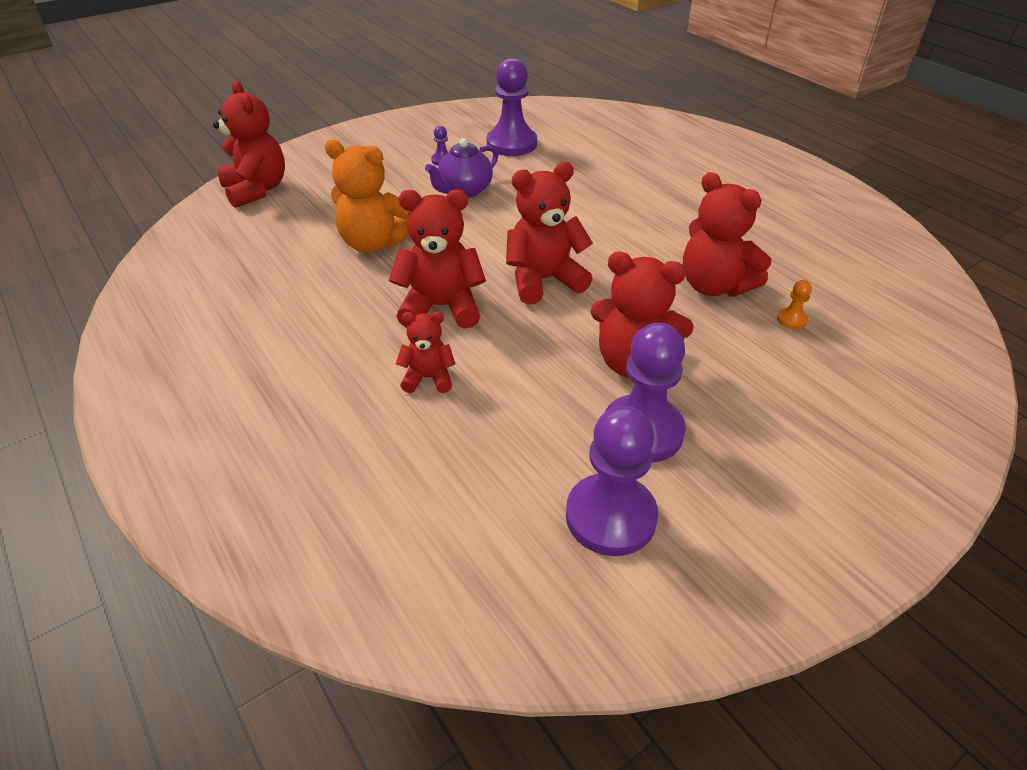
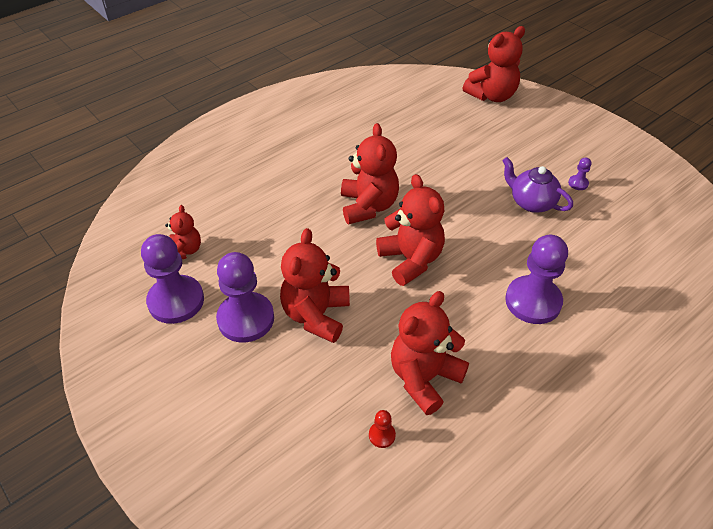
camera: 85 degrees right, 5 degrees up
orange teddy bear [325,140,409,253] -> none
red teddy bear [396,312,455,393] -> red teddy bear moved to [165,205,201,259]
purple pawn [487,58,537,156] -> purple pawn moved to [505,235,568,324]
orange pawn [777,280,812,329] -> red pawn [369,410,396,448]

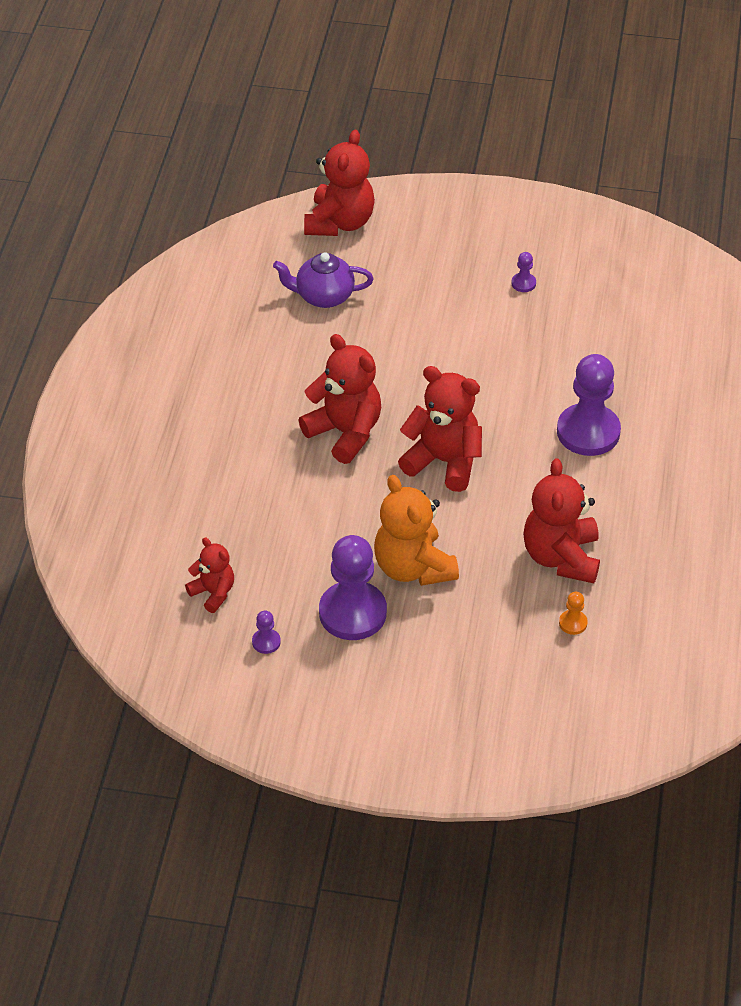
camera: 40 degrees left, 0 degrees up
purple pawn [141,234,204,324] -> purple pawn [252,611,281,654], size x0.42
red teddy bear [280,228,350,343] -> orange teddy bear [374,475,459,586]
red pawn [369,410,396,448] -> orange pawn [559,592,588,635]
purple teapot [502,157,573,213] -> purple teapot moved to [273,252,374,308]

